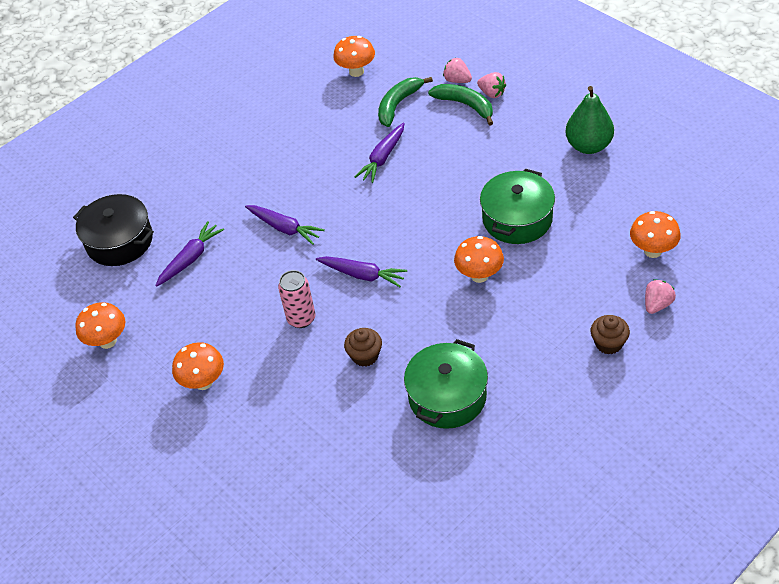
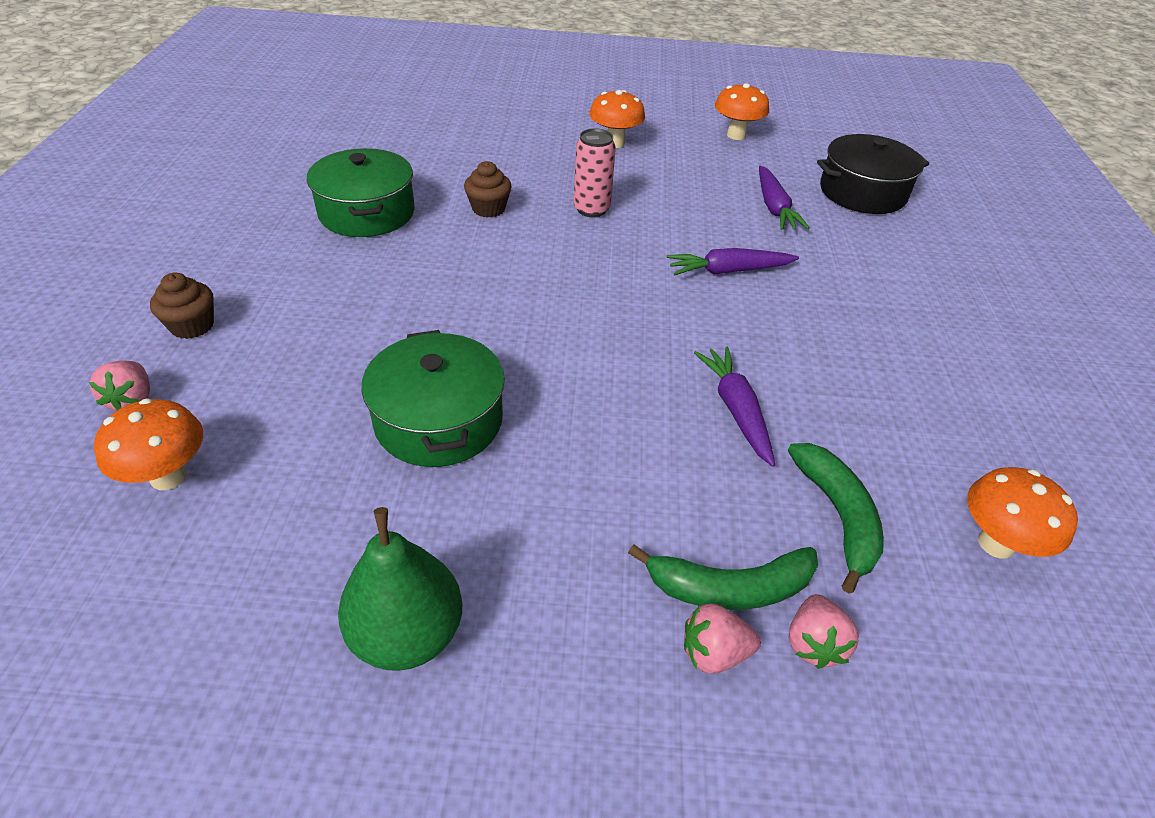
camera: 130 degrees right, 5 degrees down
purple carrot [316,256,407,287] -> none
pink strawberry [443,58,472,83] -> pink strawberry turned 105 degrees clockwise [789,594,859,669]
orange mushroom [454,236,504,283] -> none

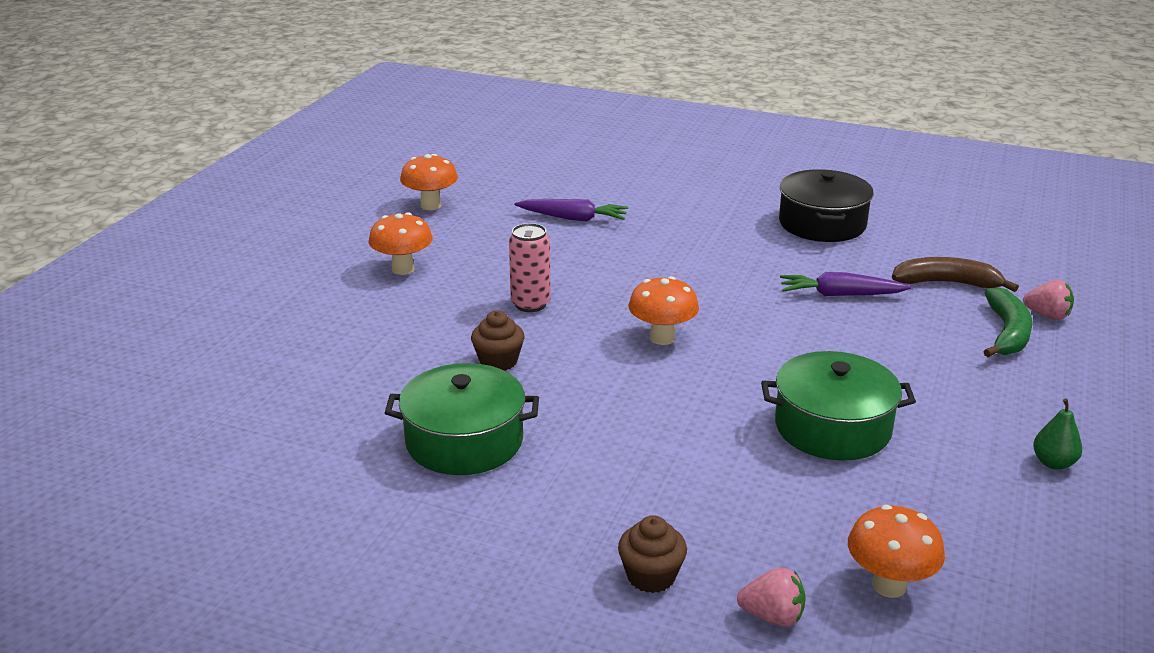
camera: 70 degrees left, 15 degrees down
green pear [338,507,462,671] -> green pear [1033,399,1082,470], size x0.53
purple carrot [667,248,799,275] -> none
pink strawberry [684,603,761,674] -> none
green banana [788,443,884,593] -> brown banana [892,257,1019,292]
black pot [817,134,929,214] -> black pot moved to [779,169,874,242]
orange mushroom [967,467,1078,559] -> orange mushroom moved to [628,276,699,345]

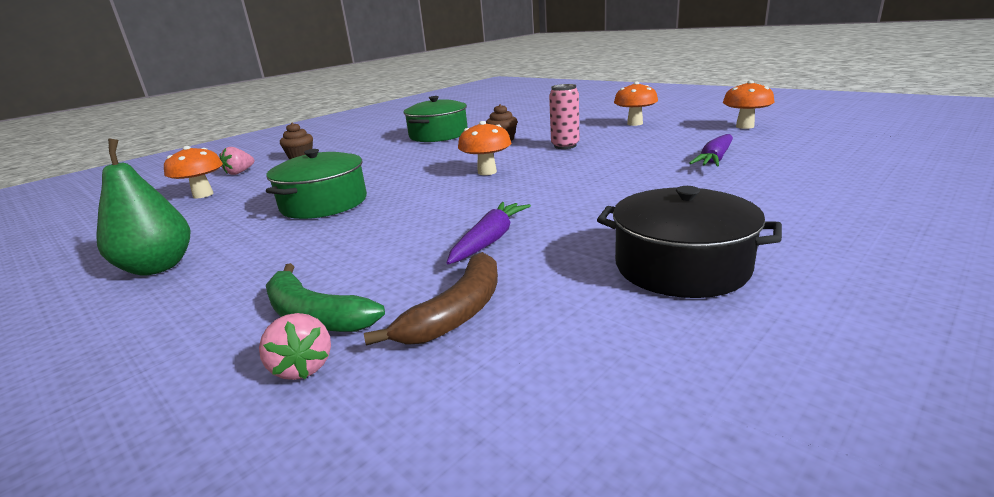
camera: 115 degrees right, 5 degrees down
pink strawberry [1023,280,1074,320] -> pink strawberry turned 75 degrees counterclockwise [259,313,331,380]
green pear [1033,399,1082,470] -> green pear [96,138,190,276], size x1.89

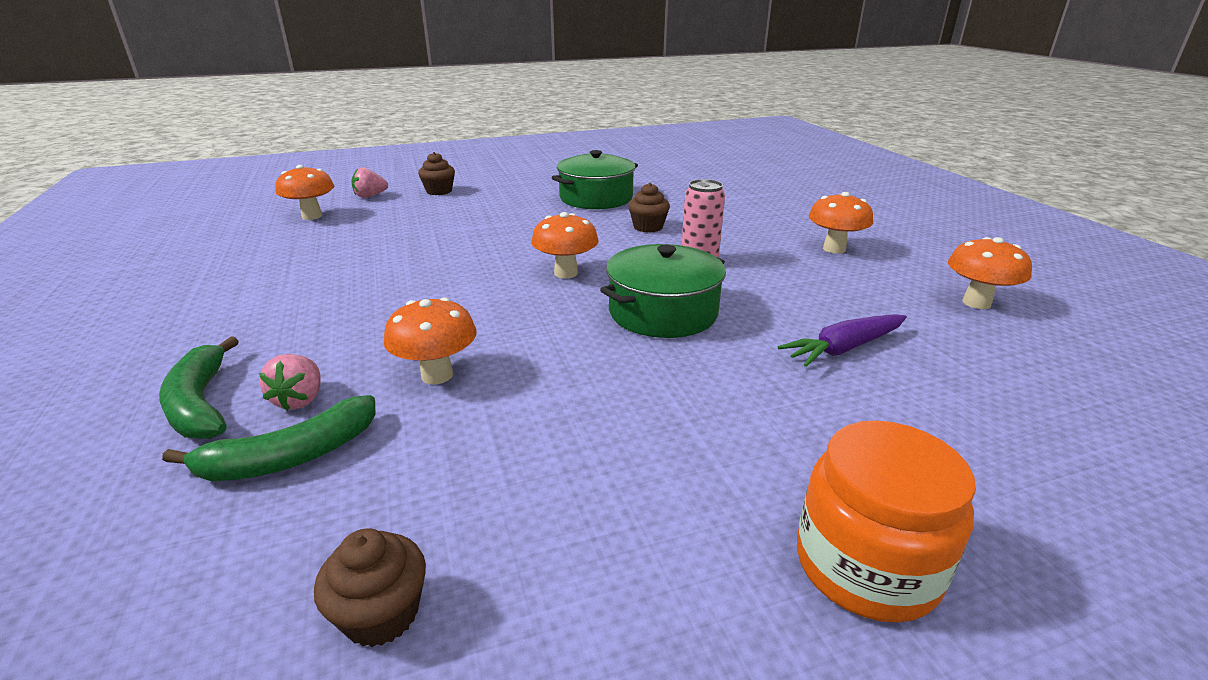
camera: 25 degrees right, 5 degrees up
green pear [96,138,190,276] -> none
pink strawberry [259,313,331,380] -> pink strawberry moved to [259,354,321,411]
green pot [266,149,367,219] -> green pot moved to [600,244,726,338]
brown banana [364,252,498,346] -> green banana [162,395,376,481]
purple carrot [447,202,531,264] -> orange mushroom [384,297,476,384]
black pot [597,186,782,298] -> none
none -> brown cupcake [314,528,426,647]
none -> orange jar [797,420,976,623]

